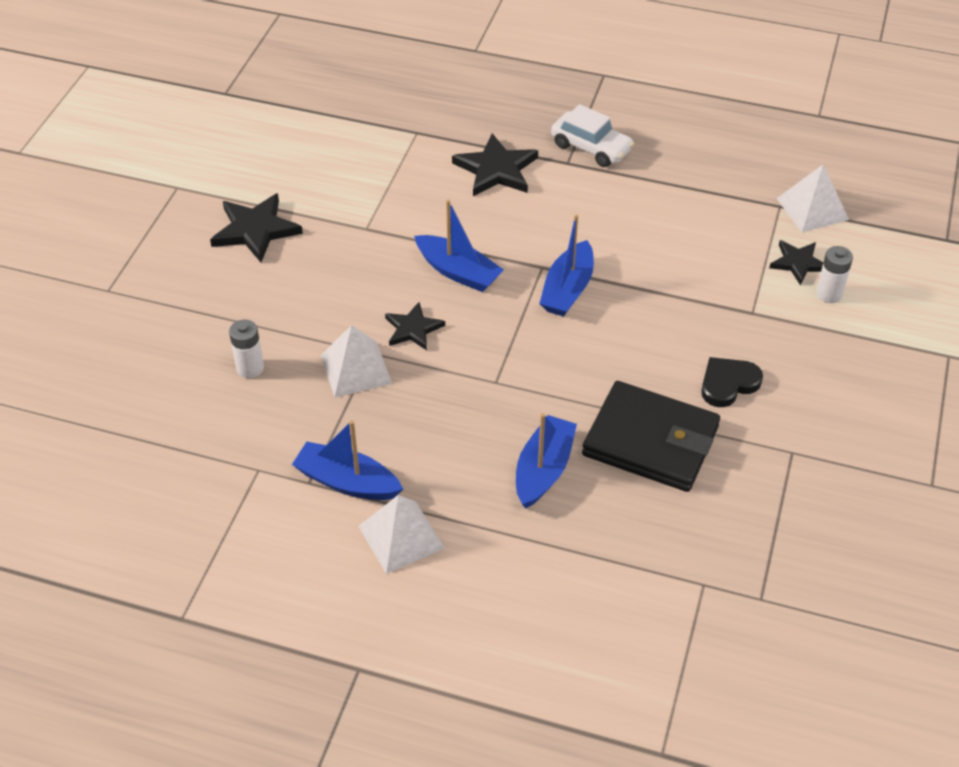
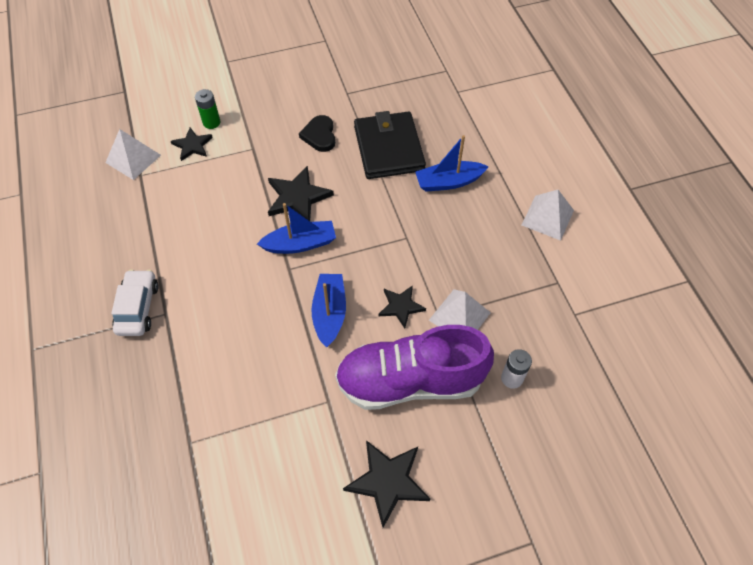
camera: 125 degrees left, 10 degrees up
blue boat [292,420,403,500] -> none
black star [452,133,538,196] -> black star moved to [268,166,334,221]
black heart [701,357,763,407] -> black heart turned 60 degrees clockwise [299,115,335,152]
white battery [816,246,853,303] -> green battery [195,89,221,129]
none -> purple shoe [335,325,494,410]

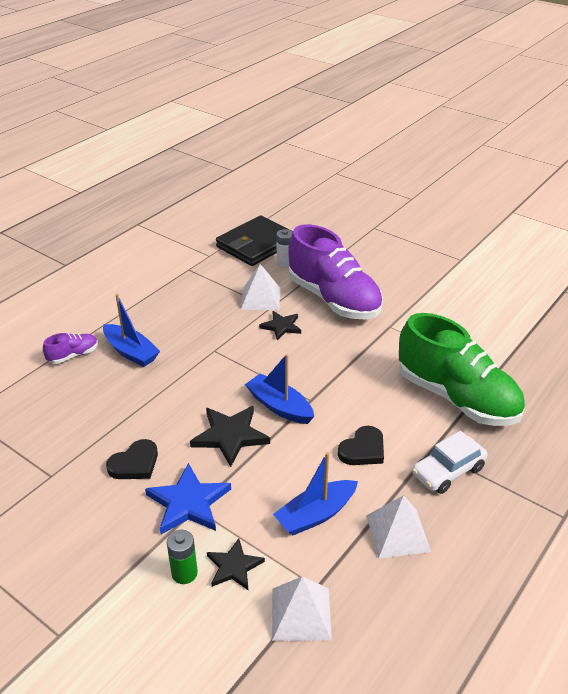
camera: 125 degrees left, 20 degrees down
blue boat [311,274,346,348] -> blue boat moved to [273,452,358,535]
black star [343,440,430,528] -> none
black wallet [354,111,426,179] -> black wallet moved to [216,216,293,266]
white pyramid [522,190,574,241] -> white pyramid moved to [366,495,431,559]
none -> purple shoe [43,333,98,364]
none -> blue star [145,463,231,534]
none -> black heart [338,426,384,465]
none -> green shoe [399,313,525,426]

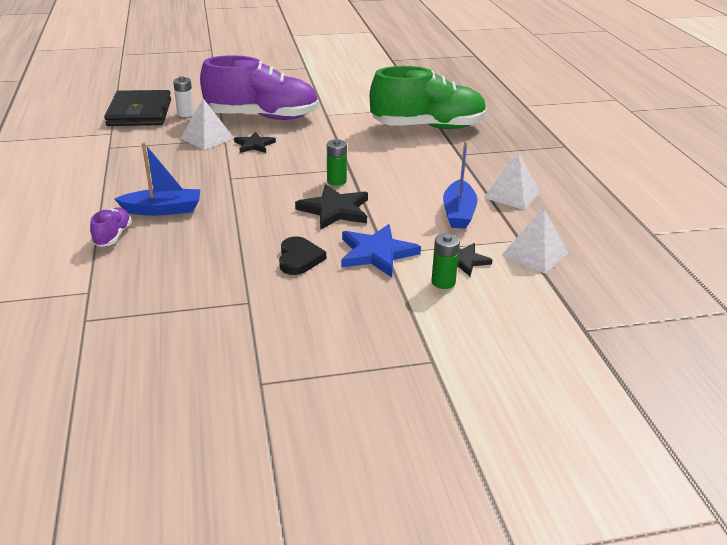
camera: 50 degrees left, 5 degrees down
blue boat [245,354,314,424] -> green battery [327,139,347,186]
black heart [338,426,384,465] -> none
white car [412,431,488,494] -> none

